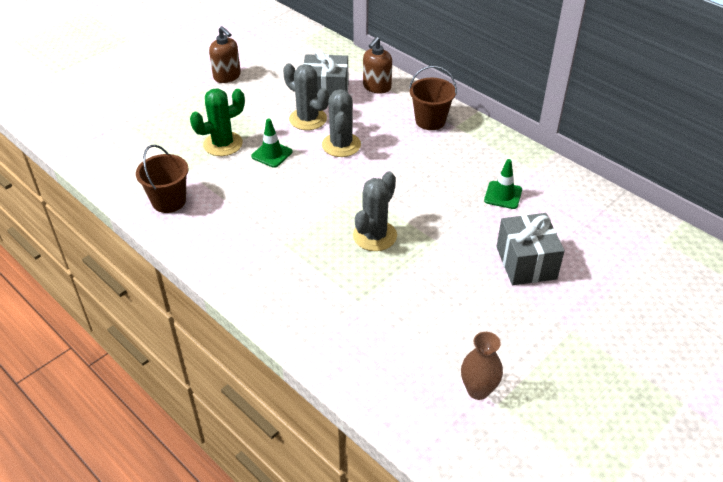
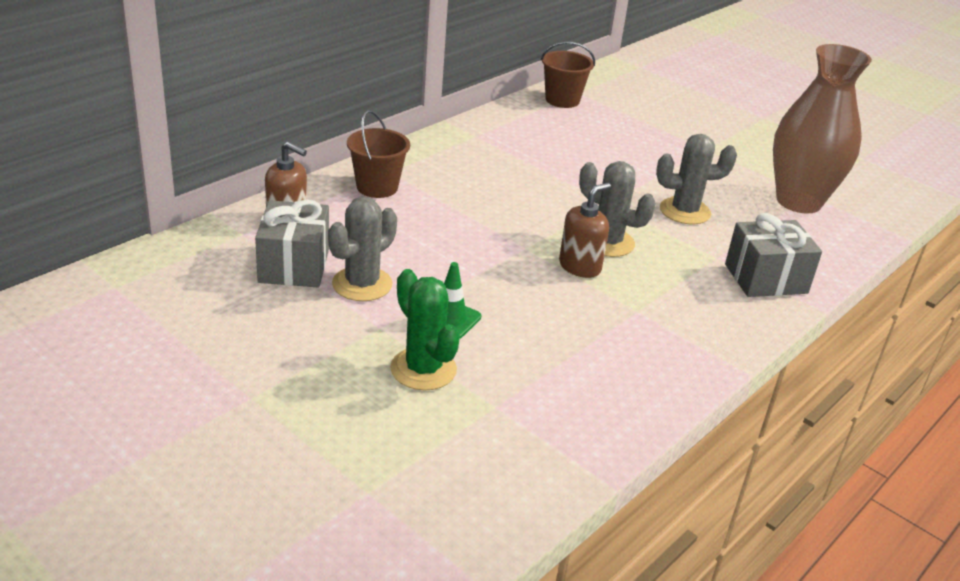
camera: 95 degrees left, 10 degrees down
brown bucket [136,145,189,213] -> brown bucket moved to [541,42,595,108]
brown soap dispenser [209,26,241,83] -> brown soap dispenser moved to [559,183,611,278]
grey cactus [322,89,361,157] -> grey cactus moved to [656,134,737,225]
brown vase [461,332,503,400] -> brown vase [773,44,872,213], size x2.09
green traffic cone [484,159,522,209] -> none
grey gift [496,213,565,285] -> grey gift moved to [725,213,822,297]

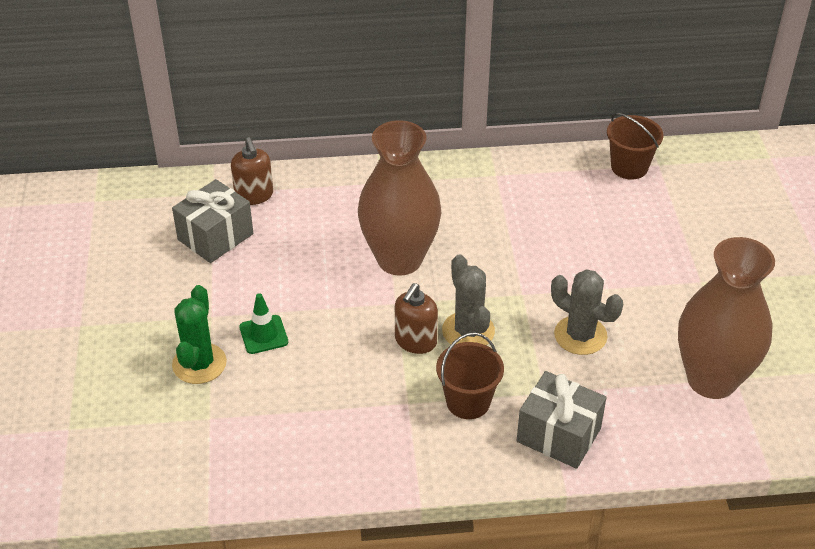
camera: 45 degrees right, 10 degrees up
grey cactus [328,197,397,301] -> none
brown bucket [347,110,410,198] -> brown bucket moved to [436,332,504,419]
brown soap dispenser [559,183,611,278] -> brown soap dispenser turned 120 degrees clockwise [395,283,438,354]
none -> brown vase [358,120,441,276]

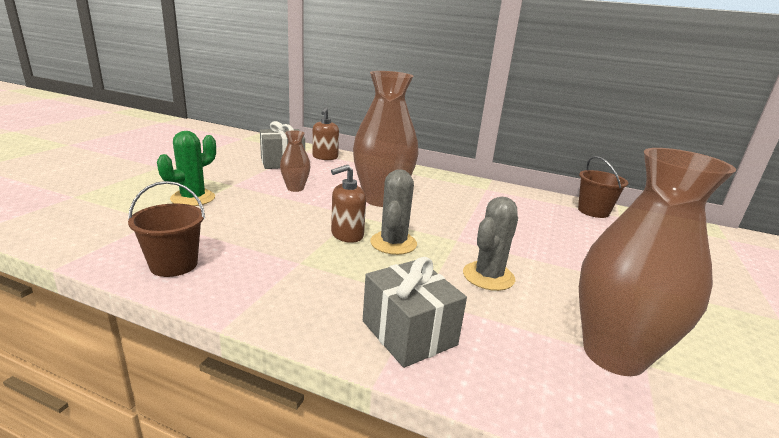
camera: 25 degrees right, 20 degrees down
green traffic cone [239,293,288,354] -> none
brown bucket [436,332,504,419] -> brown bucket moved to [128,181,205,277]
grey cactus [551,269,623,355] -> grey cactus turned 60 degrees clockwise [463,197,518,291]
none -> brown vase [280,130,310,192]

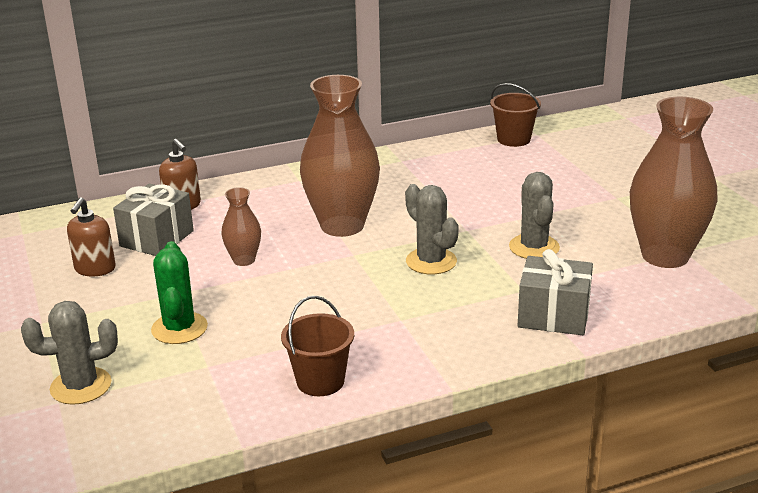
camera: 40 degrees left, 5 degrees up
brown soap dispenser [331,165,366,243] -> brown soap dispenser moved to [67,197,116,276]
none -> grey cactus [21,301,118,405]

